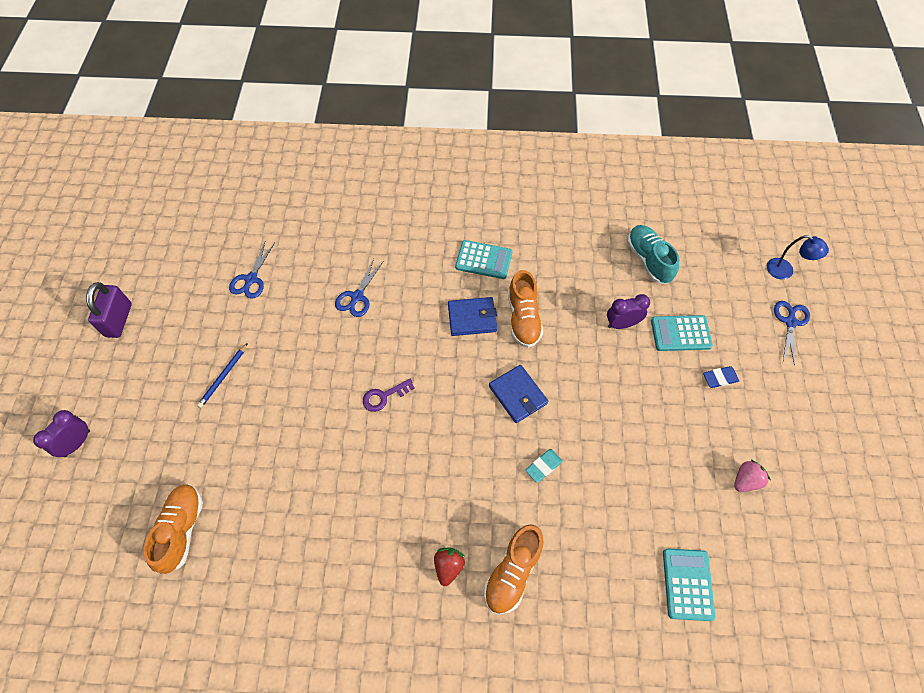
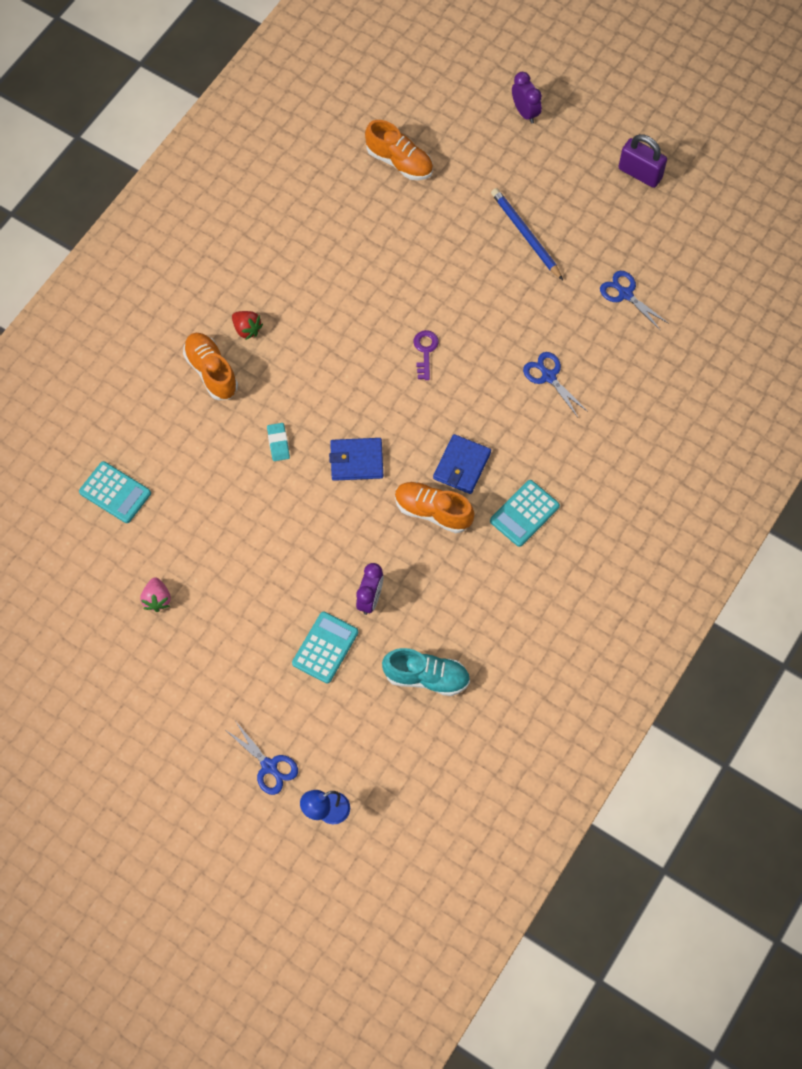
camera: 120 degrees right, 5 degrees up
blue pencil [197,343,248,408] -> blue pencil [491,188,563,280], size x1.53
blue eraser [703,366,739,388] -> none

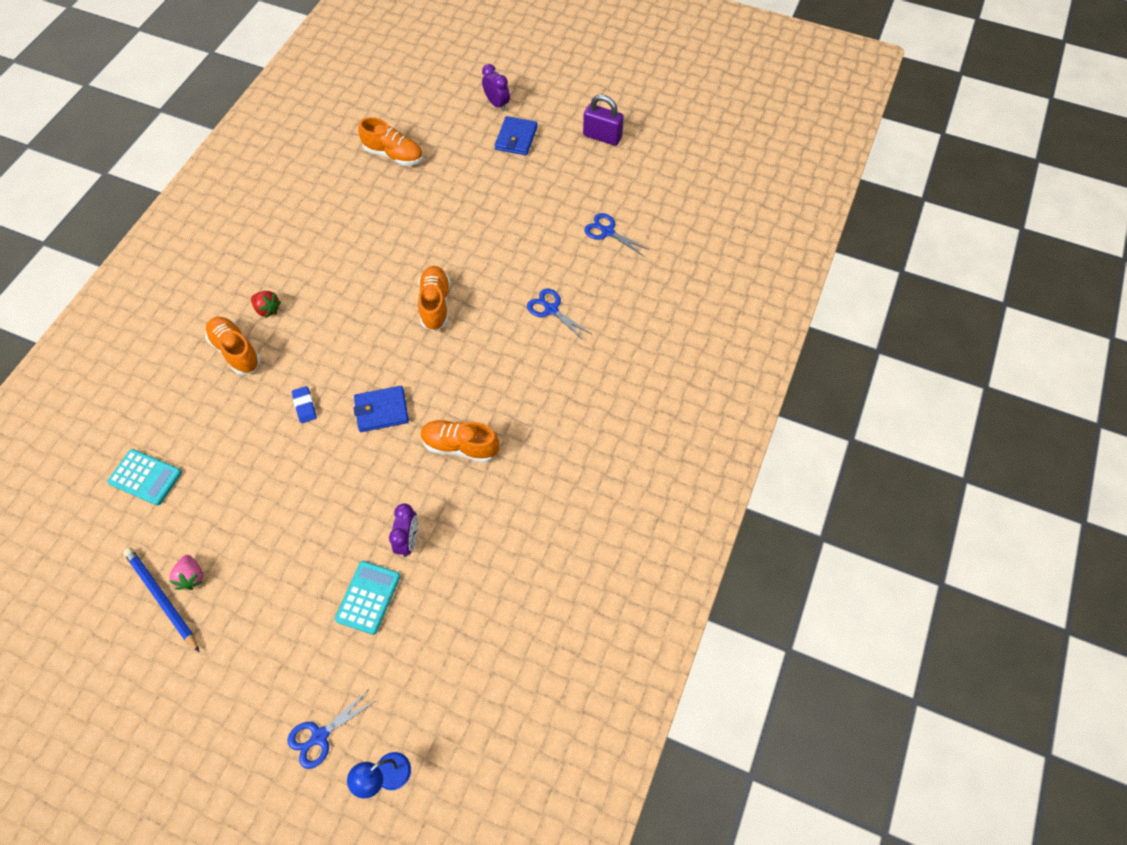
camera: 10 degrees left, 5 degrees down
blue scissors [227,722,298,795] -> blue scissors turned 105 degrees clockwise [287,689,377,769]
turquoise eraser [267,423,290,461] -> blue eraser [292,386,317,423]
turquoise shoe [382,648,470,696] -> none
purple key [414,330,439,380] -> orange shoe [418,266,450,331]
blue wallet [433,434,491,494] -> blue wallet moved to [495,116,538,155]
turquoise calculator [490,480,560,547] -> none
blue pencil [491,188,563,280] -> blue pencil moved to [123,547,200,652]

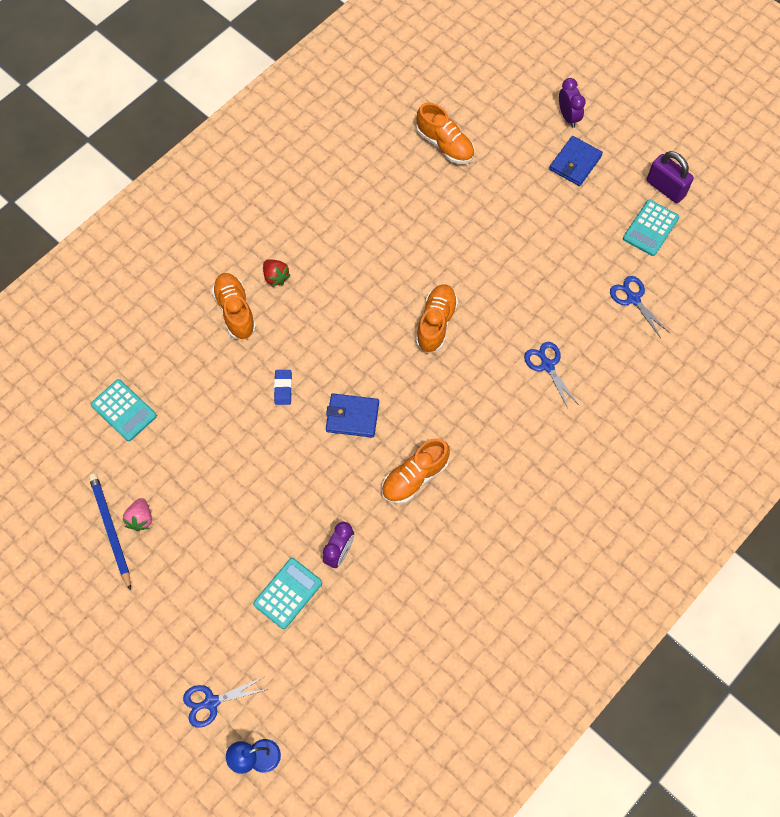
camera: 20 degrees right, 5 degrees up
orange shoe [421,420,499,463] -> orange shoe turned 75 degrees counterclockwise [381,438,450,504]
none -> turquoise calculator [623,200,679,256]

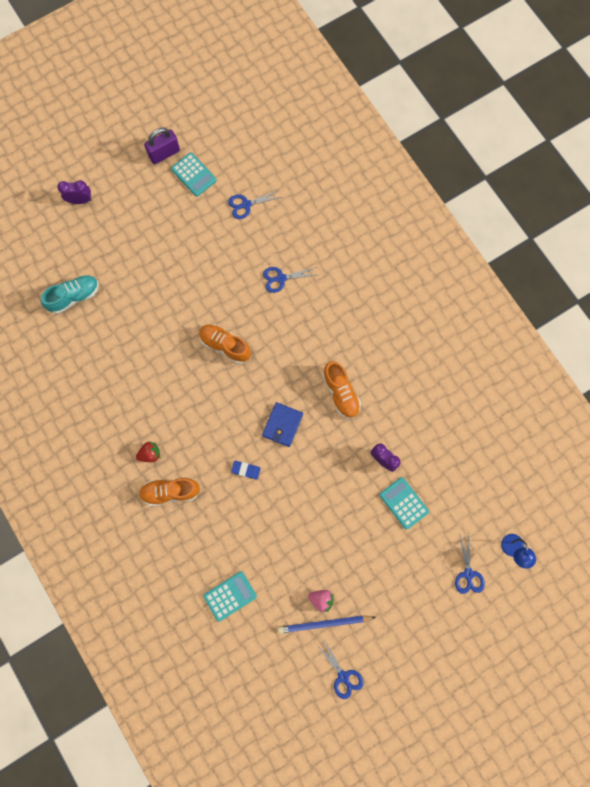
camera: 75 degrees left, 10 degrees up
orange shoe [417,103,474,164] -> turquoise shoe [41,275,99,314]
blue wallet [549,136,603,186] -> none
none -> blue scissors [316,640,364,699]

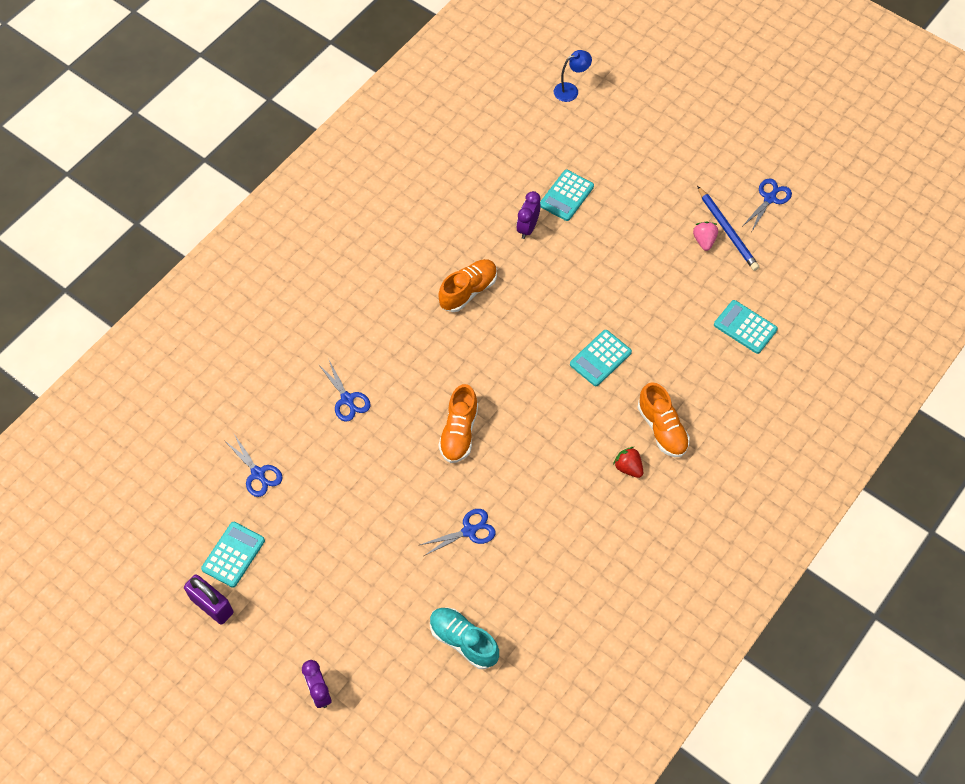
camera: 110 degrees left, 15 degrees down
blue eraser [231,461,260,479] -> turquoise calculator [570,330,632,386]
blue wallet [262,402,303,447] -> none
blue scissors [455,534,485,594] -> blue scissors moved to [420,509,496,556]

